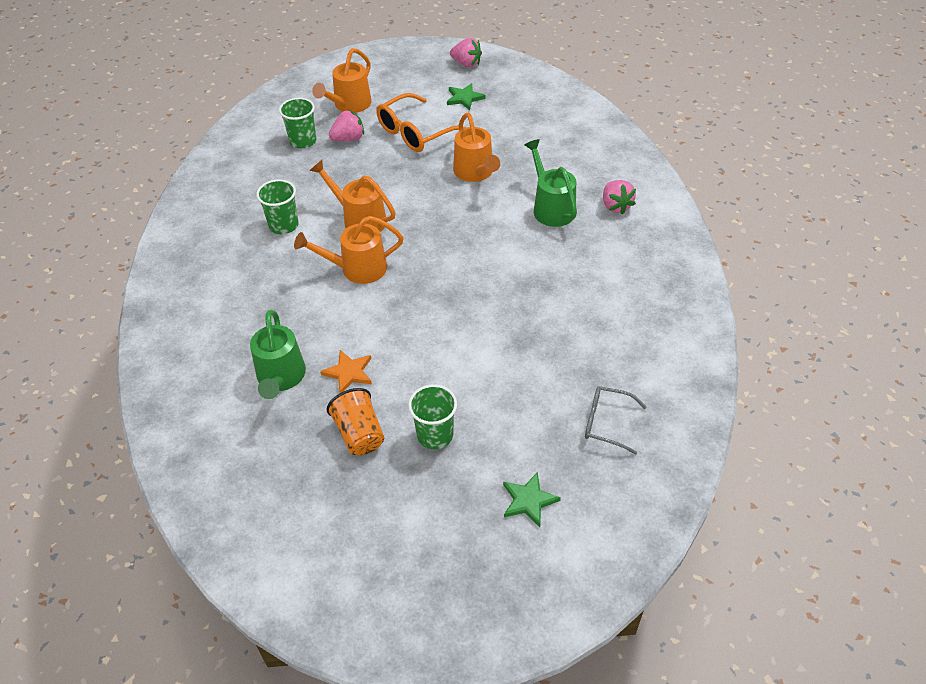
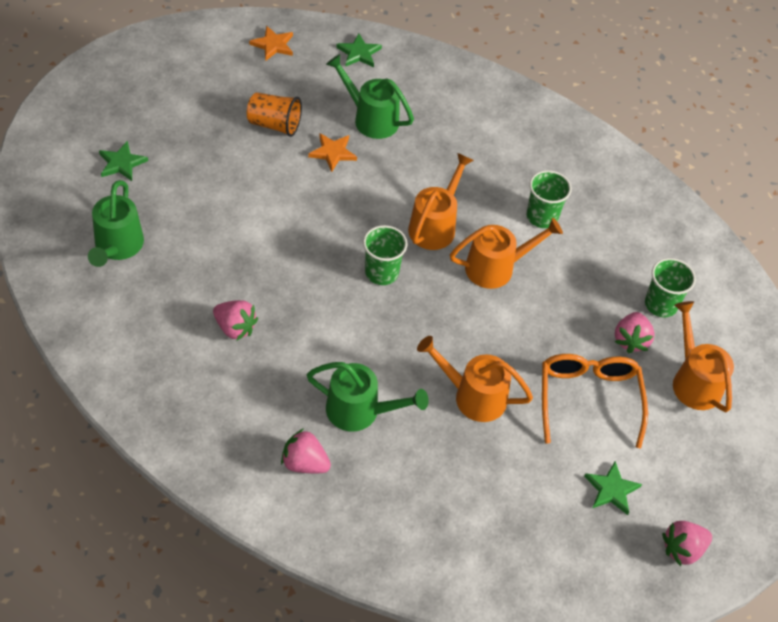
camera: 125 degrees right, 5 degrees up
green cup [408,384,457,449] -> green cup moved to [363,225,407,285]
grey glasses [585,386,647,454] -> green watering can [88,180,144,267]
none -> pink strawberry [213,300,258,340]
none -> orange star [249,26,293,61]
none -> green star [336,34,382,67]

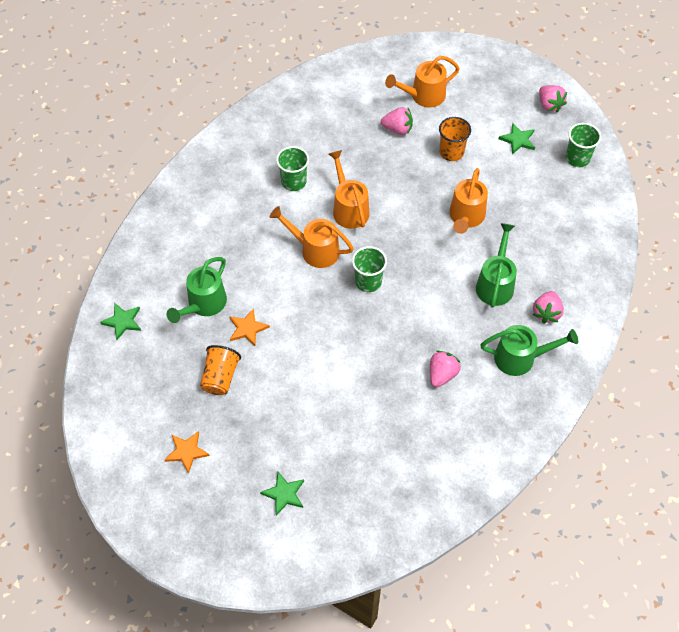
camera: 90 degrees left, 5 degrees up
green watering can [88,180,144,267] -> green watering can moved to [480,325,578,376]
orange star [249,26,293,61] -> orange star moved to [165,431,210,474]
orange glasses [542,354,648,449] -> orange cup [439,117,471,161]
green cup [645,258,696,317] -> green cup moved to [566,123,601,167]

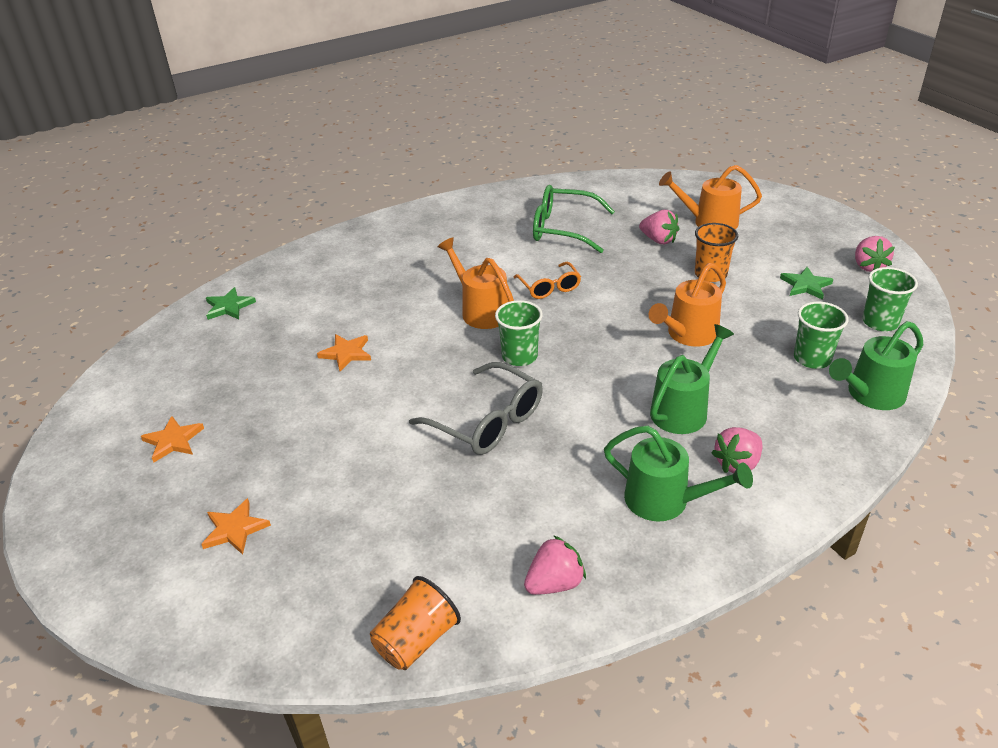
camera: 30 degrees right, 20 degrees down
green watering can [167,257,227,323] -> green watering can moved to [829,321,923,410]
orange cup [200,345,241,395] -> orange cup moved to [370,576,461,670]
green star [260,472,304,516] -> orange star [201,498,271,555]
green cup [276,146,309,191] -> green cup moved to [794,302,849,369]
orange watering can [329,150,370,229] -> orange glasses [514,262,581,299]
pink strawberry [430,351,461,387] -> pink strawberry moved to [524,535,586,595]
none -> grey glasses [409,362,543,455]
none -> green glasses [533,185,615,253]

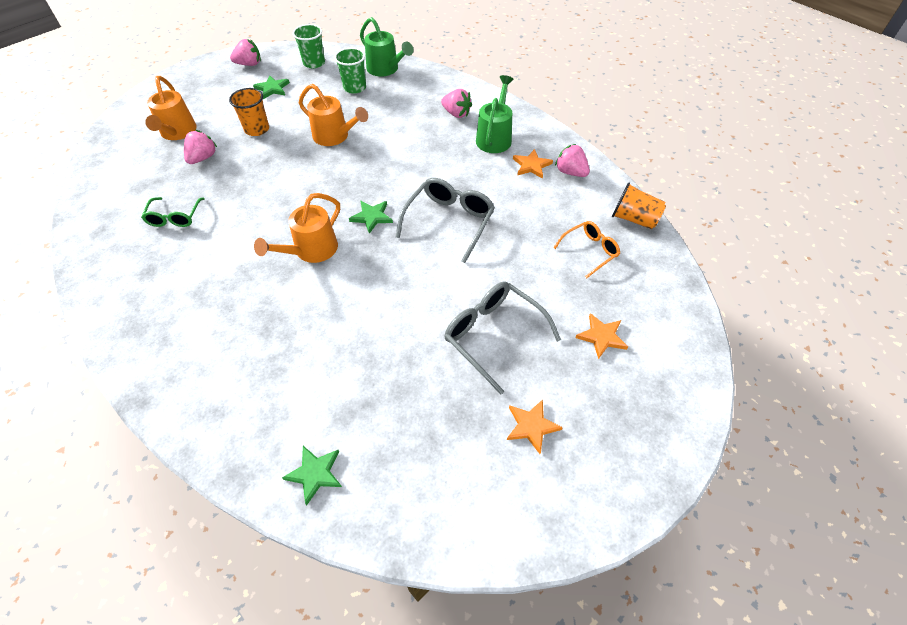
camera: 105 degrees left, 15 degrees up
orange star [317,334,371,371] -> orange star moved to [513,149,553,179]
green cup [495,300,543,366] -> green star [349,201,393,234]
orange glasses [514,262,581,299] -> orange glasses moved to [553,221,620,279]
green glasses [533,185,615,253] -> green glasses [141,197,205,227], size x0.62
green watering can [650,324,734,434] -> none
none -> grey glasses [444,282,561,395]

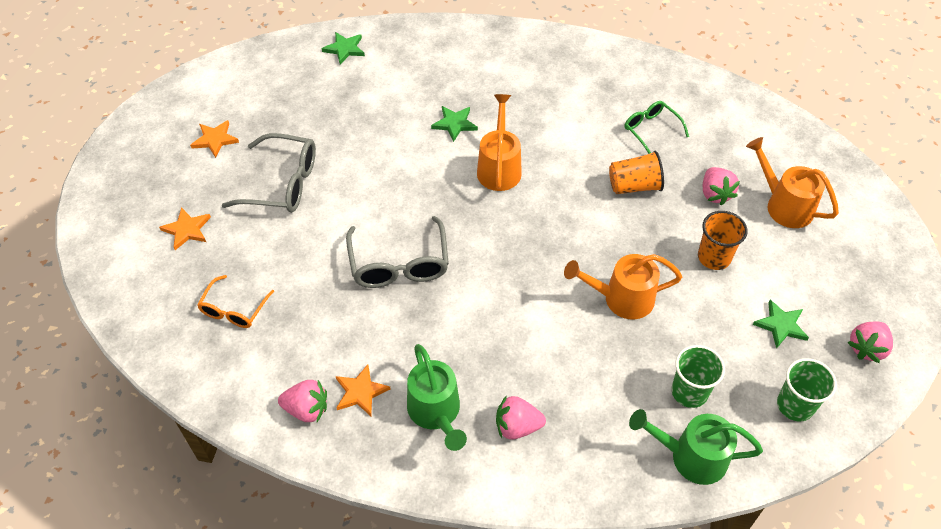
camera: 145 degrees right, 0 degrees up
green star [349,201,393,234] -> green star moved to [431,106,478,142]
orange cup [612,183,666,229] -> orange cup moved to [609,151,664,194]

